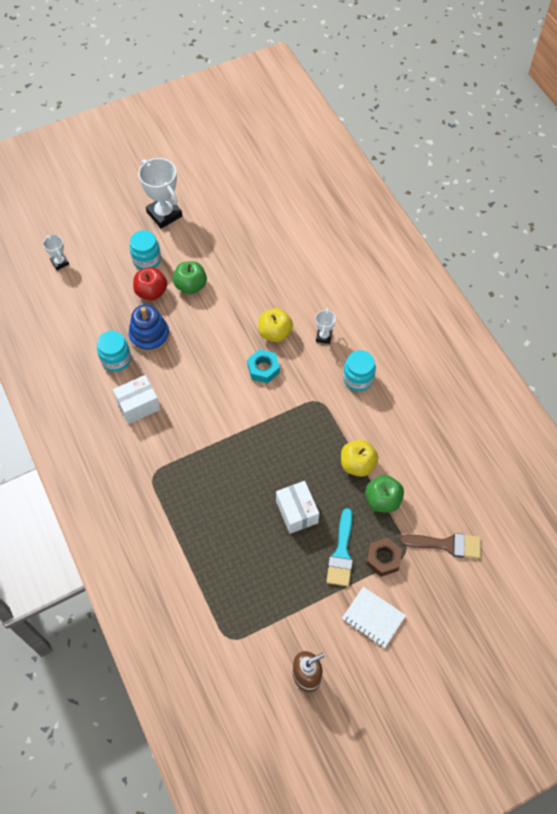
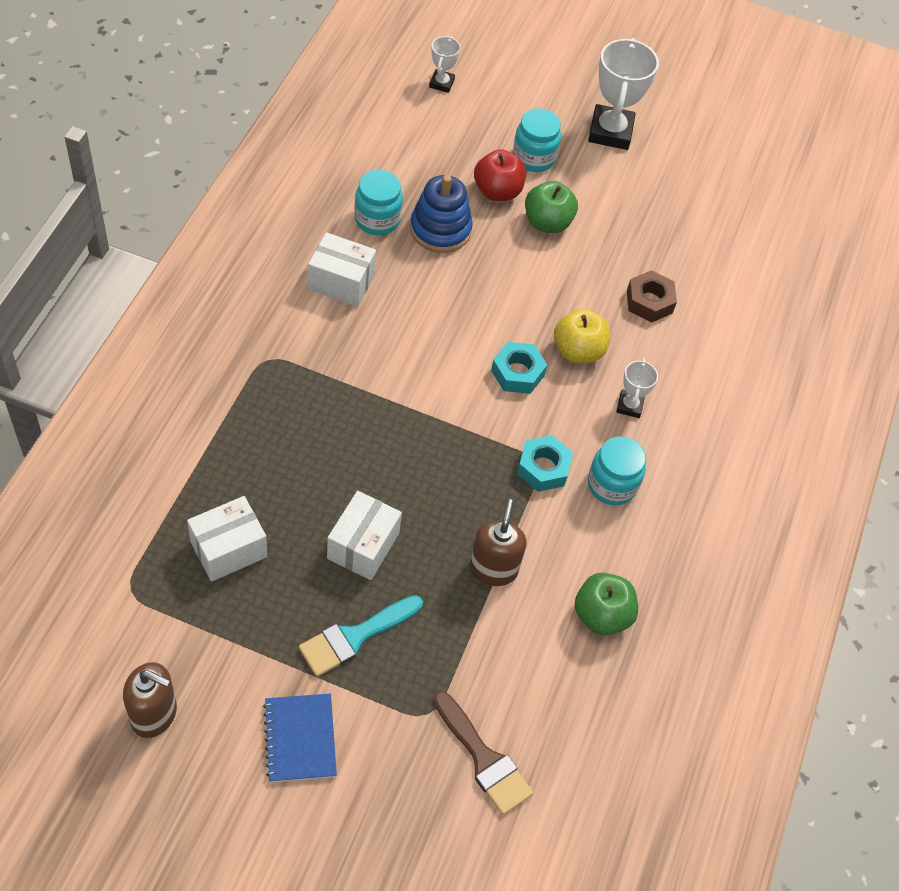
camera: 40 degrees right, 5 degrees down
white trophy [316,308,336,344] -> white trophy turned 45 degrees counterclockwise [616,358,658,418]
yellow apple [341,440,378,477] -> brown soap dispenser [470,499,527,586]
white notebook [342,587,406,648] -> blue notebook [263,694,337,782]
green apple [365,475,404,513] -> green apple moved to [575,573,638,636]
brown nut [366,537,402,577] -> brown nut moved to [627,270,677,323]
none -> white box [187,496,267,582]
none -> turquoise nut [517,435,573,492]

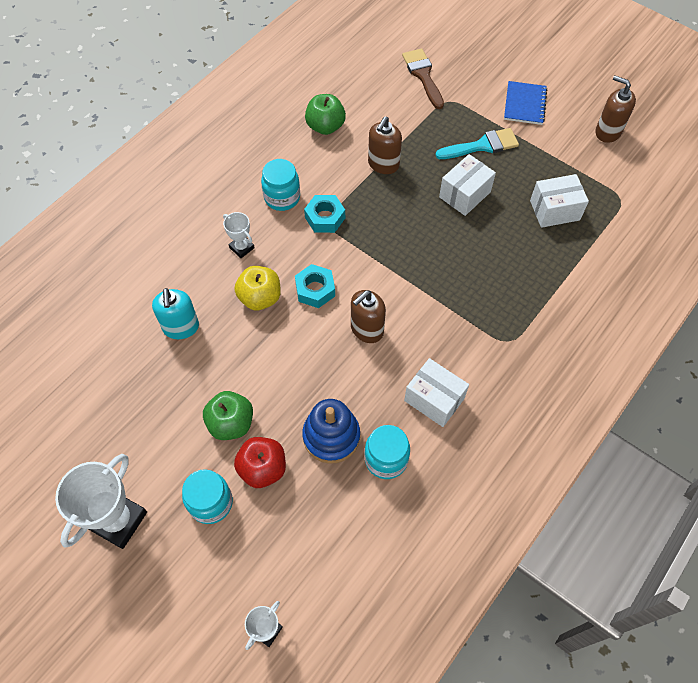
camera: 155 degrees left, 5 degrees up
white trophy [616,358,658,418] -> white trophy turned 75 degrees counterclockwise [223,212,255,258]
brown nut [627,270,677,323] -> turquoise soap dispenser [152,288,199,339]
none -> brown soap dispenser [351,290,386,343]

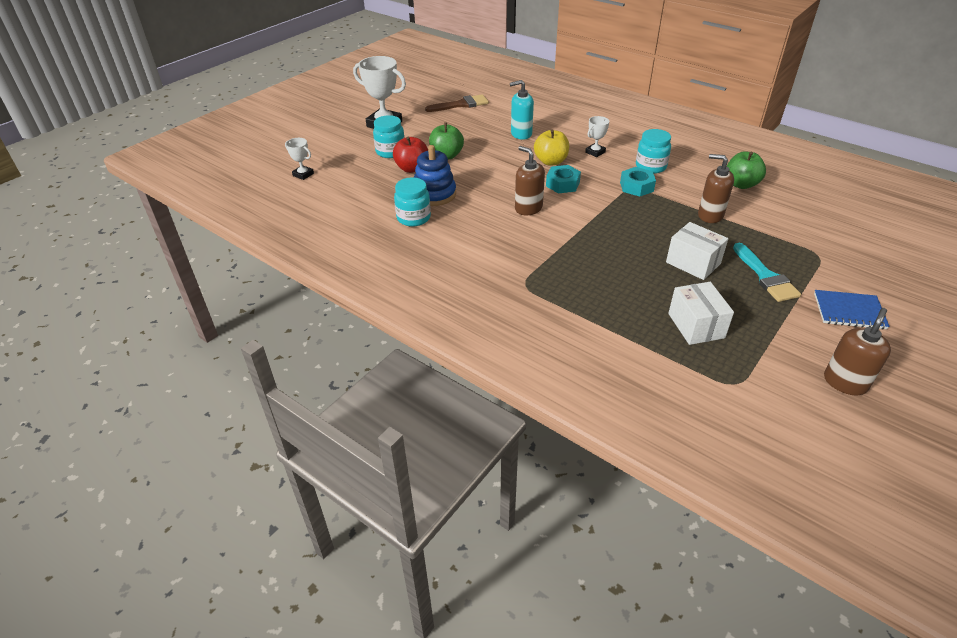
camera: 90 degrees right, 20 degrees down
brown brush [402,49,444,109] -> brown brush moved to [425,94,489,112]
white box [404,358,469,427] -> none

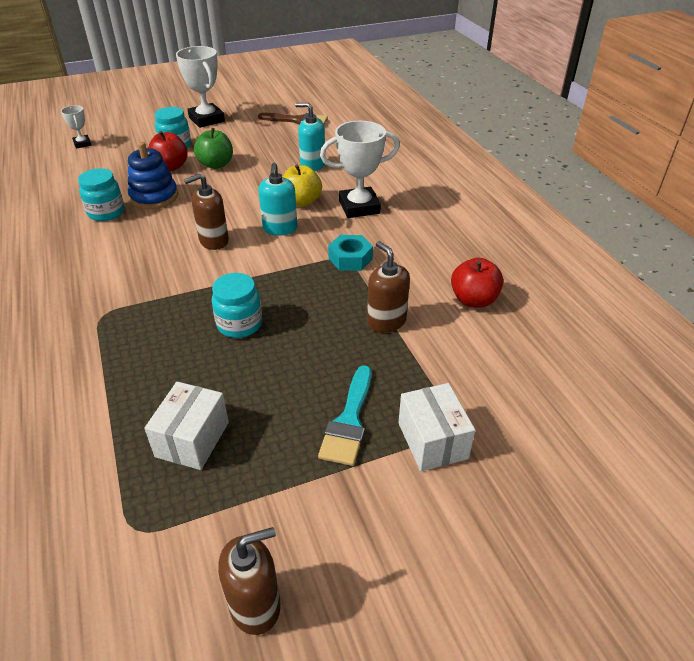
camera: 30 degrees right, 0 degrees up
brown soap dispenser [515,146,545,215] -> brown soap dispenser turned 105 degrees counterclockwise [184,173,229,250]
turquoise nut [546,165,581,194] -> turquoise soap dispenser [258,163,297,236]
white trophy [585,116,609,157] -> white trophy [320,121,400,218], size x1.95
turquoise jar [636,129,671,174] -> turquoise jar moved to [212,273,262,338]
white box [666,222,728,280] -> white box moved to [398,383,475,471]
green apple [727,151,766,189] -> red apple [451,258,503,308]
blue notebook [814,290,890,330] -> none

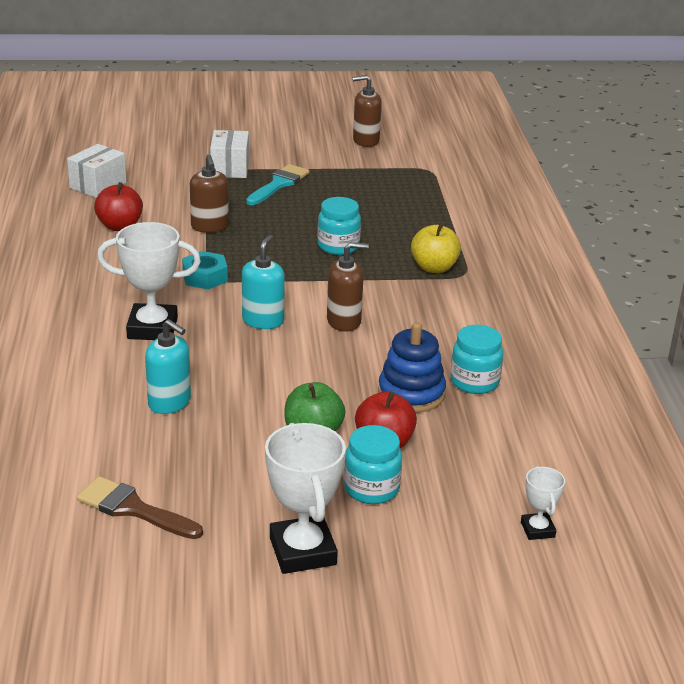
camera: 165 degrees left, 10 degrees down
white box [144,382,229,470] -> white box moved to [67,144,126,198]
yellow apple [283,164,322,207] -> yellow apple moved to [411,223,461,273]

